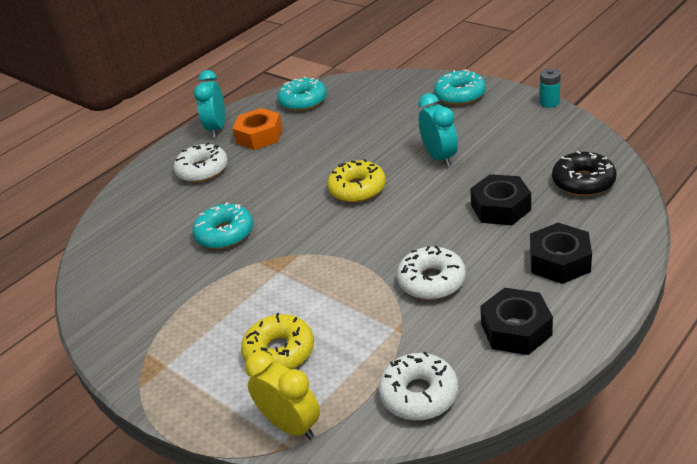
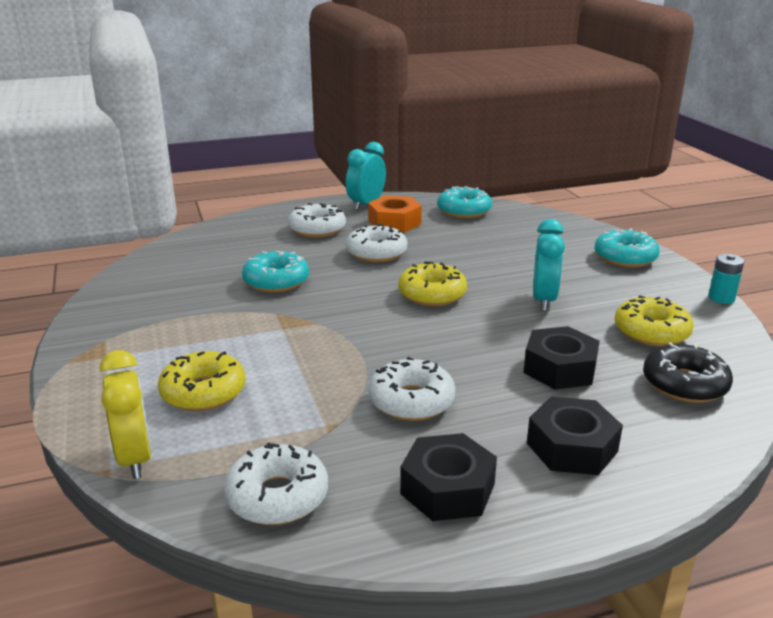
camera: 25 degrees right, 10 degrees down
none -> white donut [346,224,407,263]
none -> yellow donut [614,295,694,347]

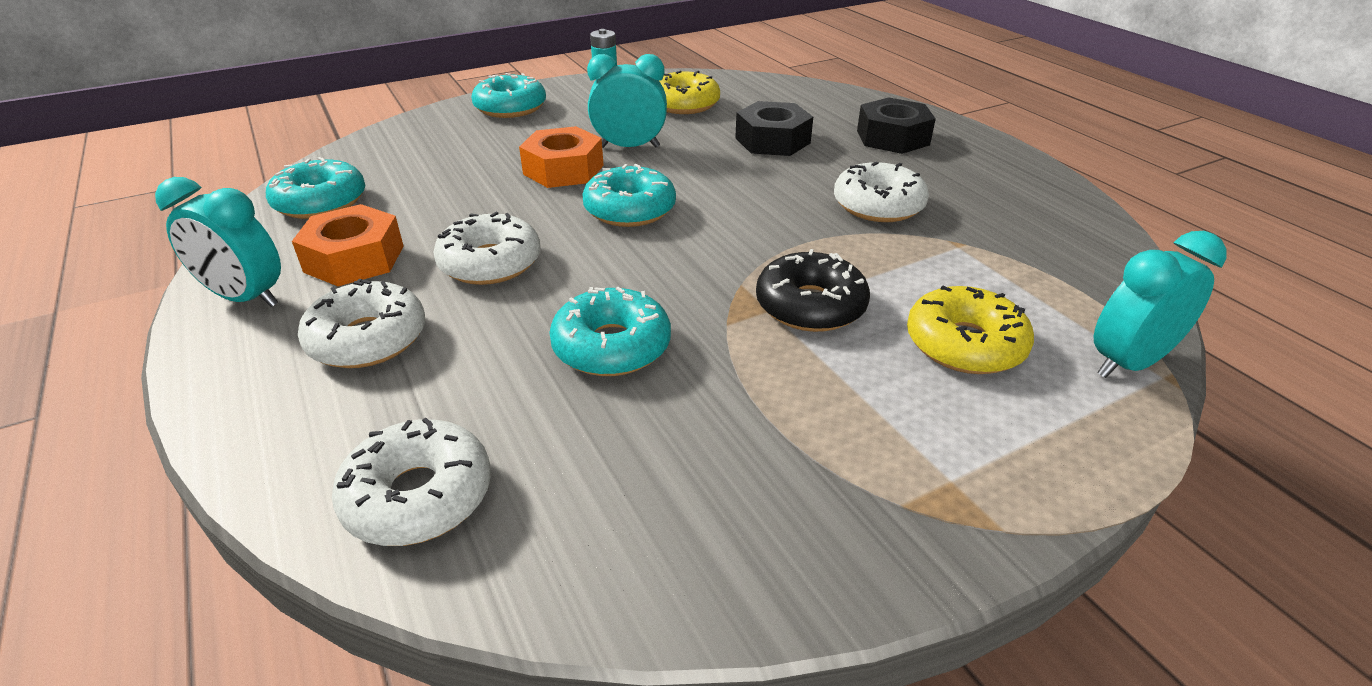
camera: 100 degrees left, 10 degrees up
yellow clock [100,350,152,479] -> turquoise clock [1094,231,1227,378]
white donut [224,442,328,525] -> white donut moved to [332,418,491,546]
yellow donut [398,261,467,306] -> turquoise donut [582,164,676,227]
black nut [400,433,497,521] -> none
black donut [643,342,733,403] -> black donut moved to [756,249,870,332]
none -> orange nut [519,126,604,188]

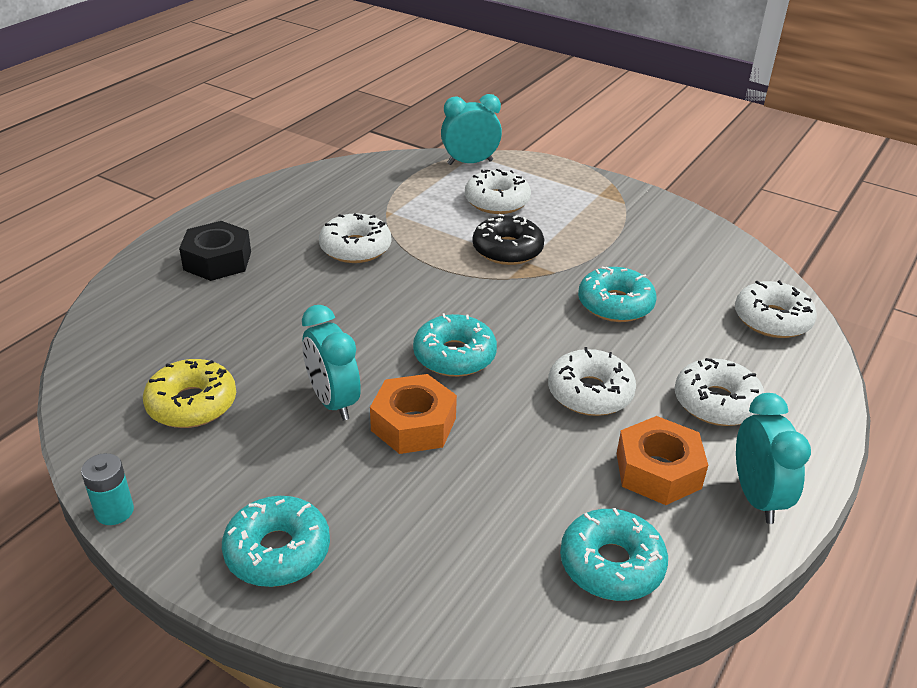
camera: 120 degrees left, 0 degrees up
black nut [735,101,813,156] -> none
yellow donut [907,286,1034,374] -> white donut [465,169,531,214]
turquoise clock [1094,231,1227,378] -> turquoise clock turned 135 degrees clockwise [441,94,502,165]

